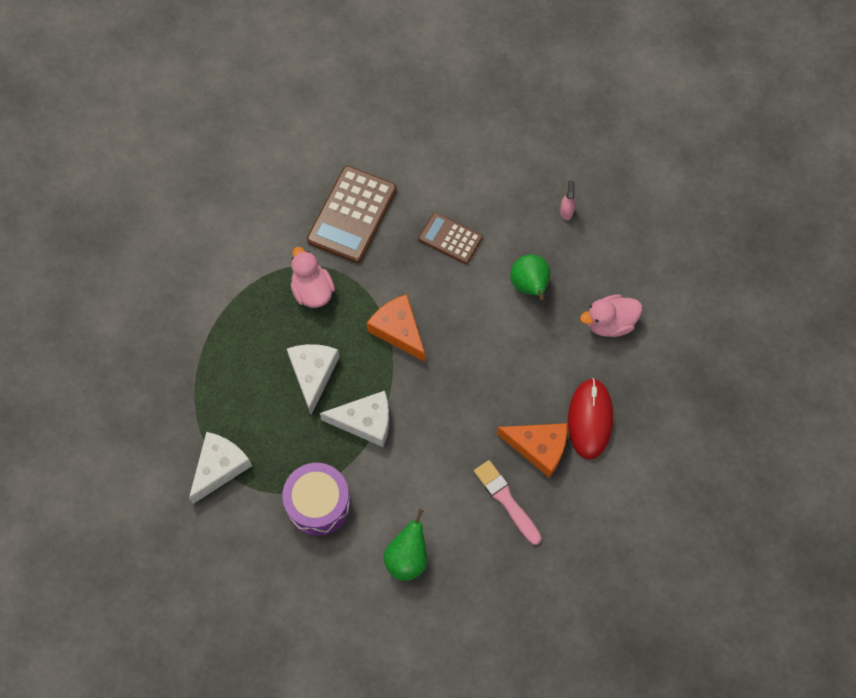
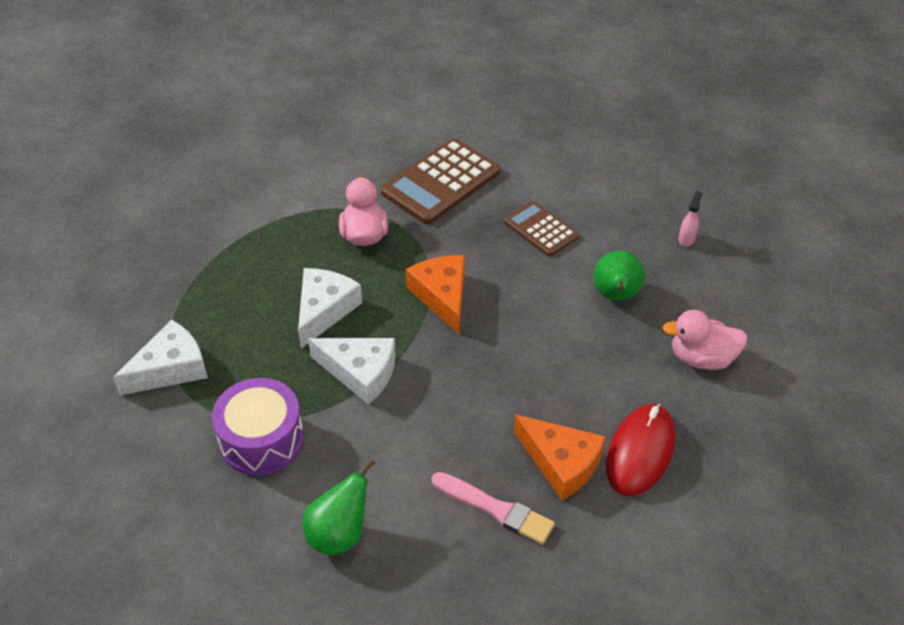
camera: 20 degrees right, 20 degrees down
pink brush [474,460,541,545] -> pink brush turned 135 degrees clockwise [432,472,555,545]

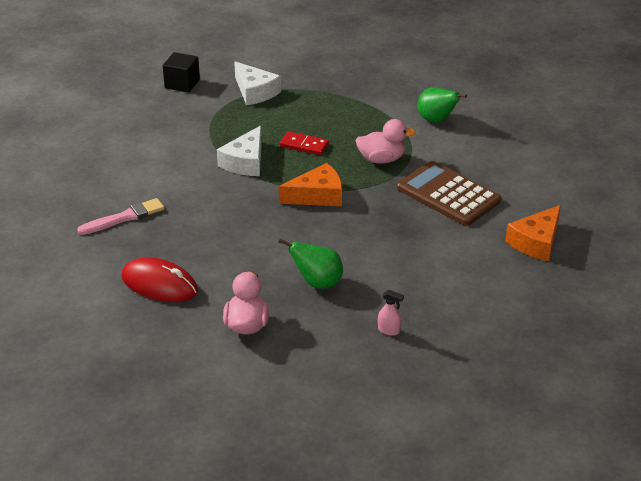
camera: 90 degrees right, 10 degrees down
purple drum [212,378,304,476] -> none
white cheese [298,268,362,348] -> red domino [280,131,329,155]
green pear [303,459,375,555] -> green pear moved to [417,88,467,123]
pink brush [432,472,555,545] -> pink brush turned 150 degrees counterclockwise [77,198,165,235]
brown calculator [504,201,579,257] -> none
orange cheese [514,414,606,501] -> orange cheese moved to [505,205,561,261]
none -> black cube [163,52,200,93]

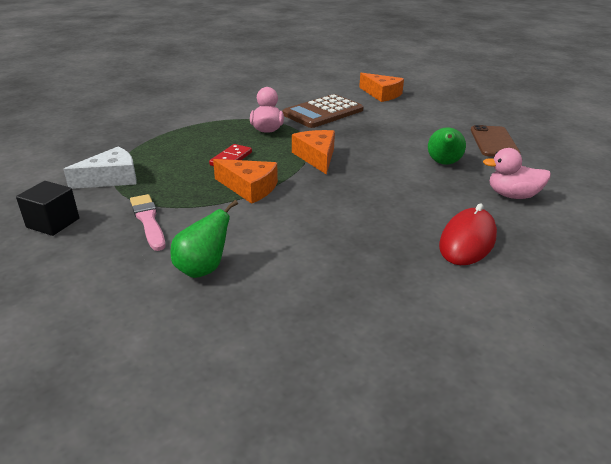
camera: 85 degrees left, 5 degrees down
pink brush [77,198,165,235] -> pink brush moved to [130,194,166,251]
white cheese [217,125,262,176] -> orange cheese [213,159,278,204]
pink spray bottle [378,290,404,336] -> brown phone [471,125,521,157]
green pear [417,88,467,123] -> green pear moved to [170,200,238,278]

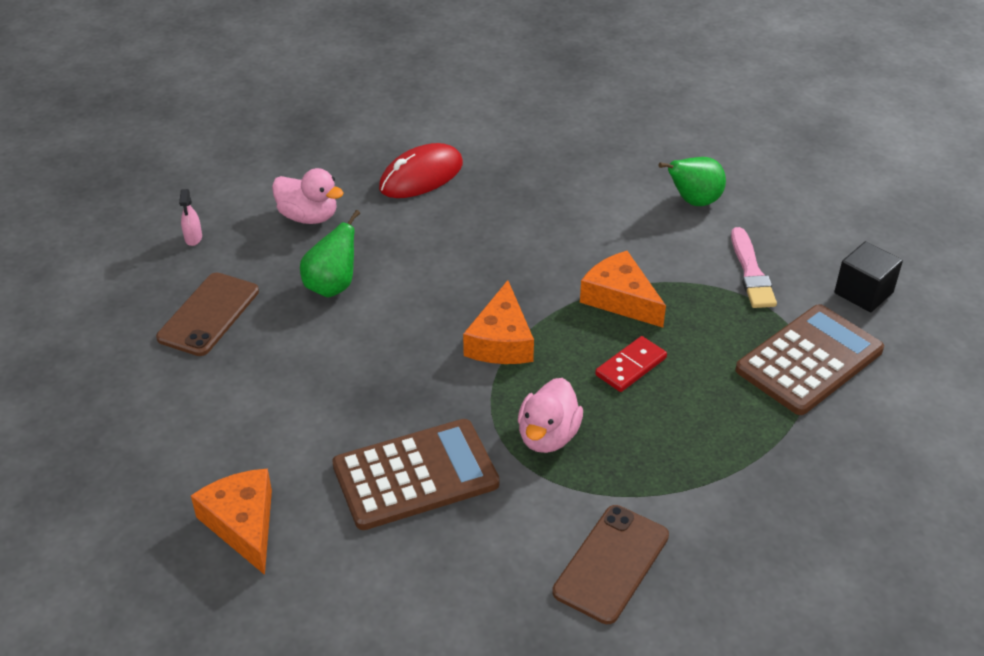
camera: 160 degrees left, 10 degrees up
white cheese [63,146,137,189] -> brown calculator [735,304,884,415]
none -> pink spray bottle [179,189,202,246]
none -> brown phone [552,505,669,624]

